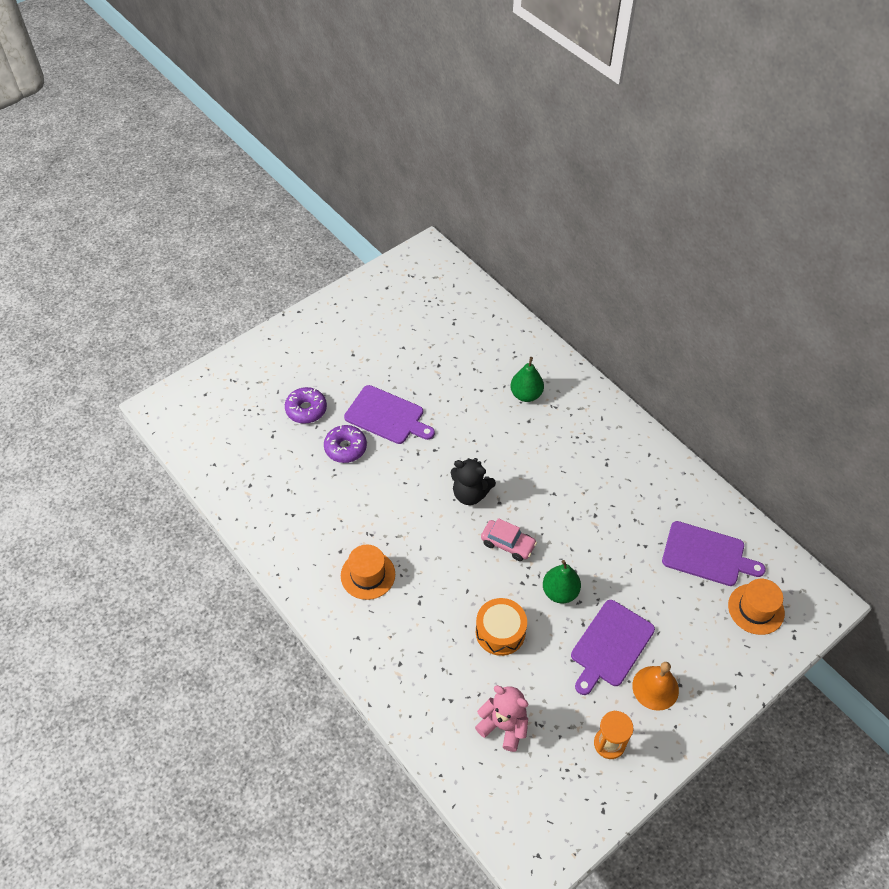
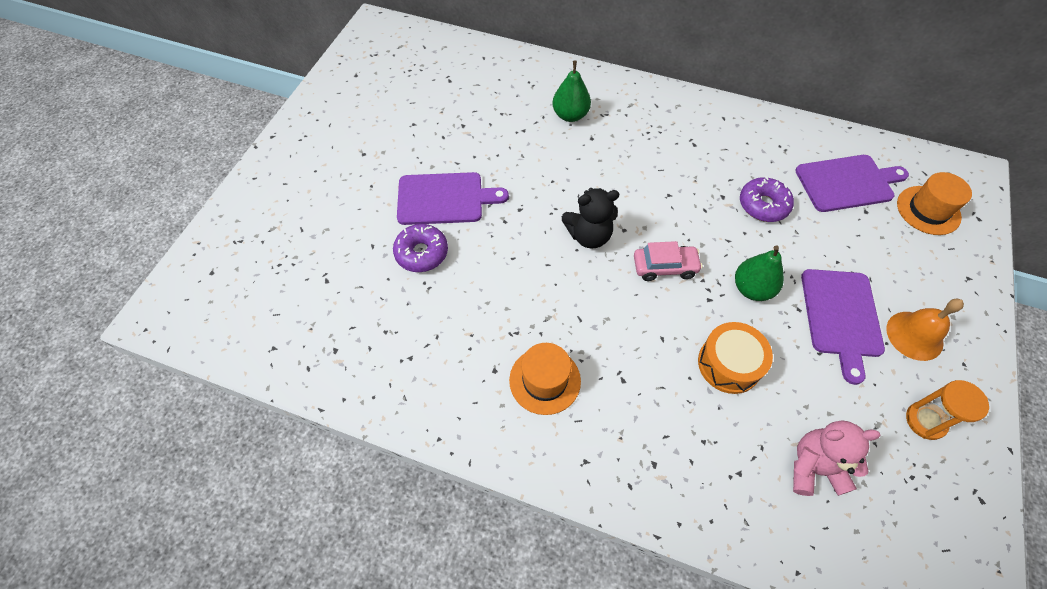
camera: 30 degrees left, 5 degrees up
purple donut [285,387,327,424] -> purple donut moved to [740,176,794,222]

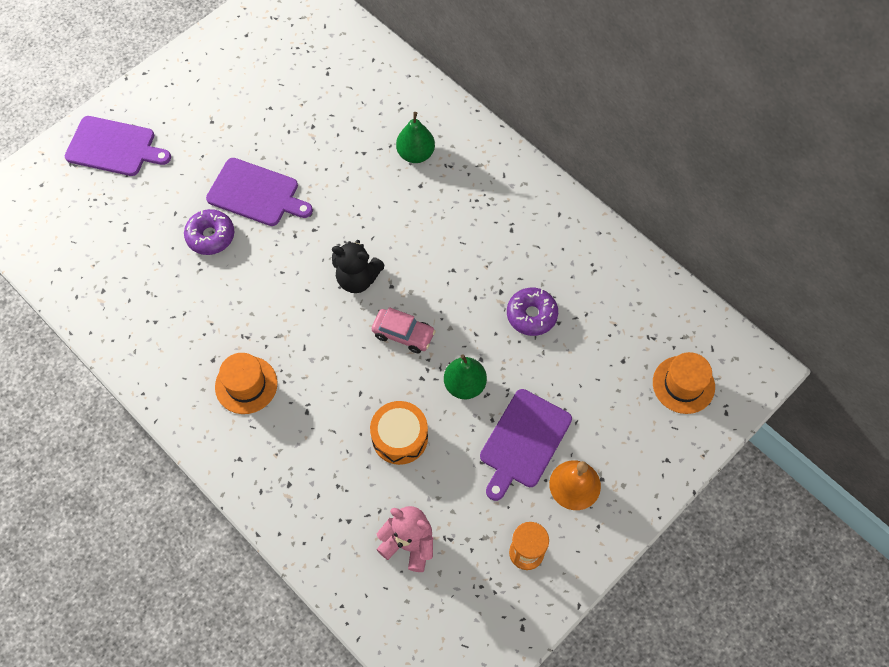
camera: 25 degrees right, 5 degrees up
purple cutting board [795,155,909,212] -> purple cutting board moved to [65,116,171,176]

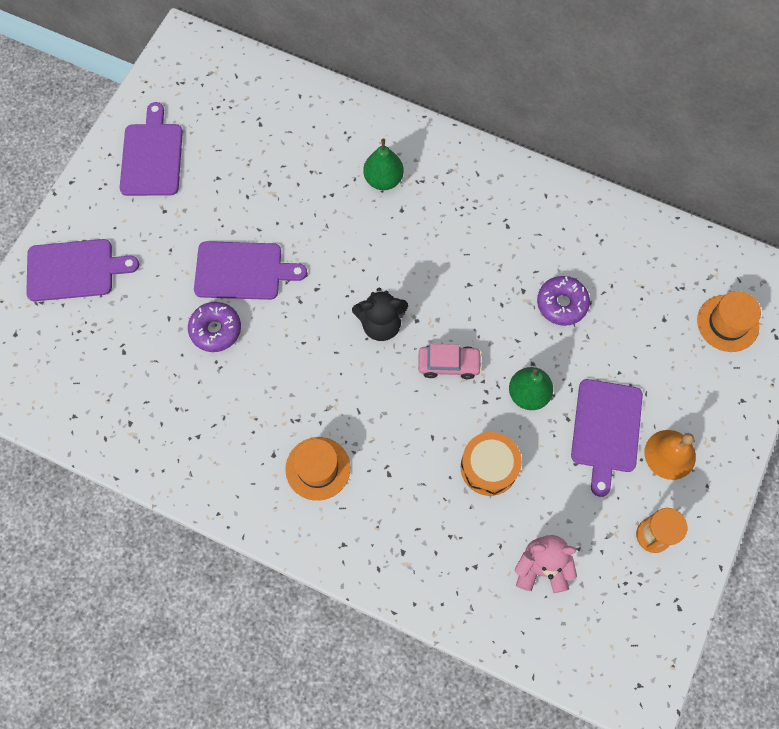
camera: 20 degrees left, 5 degrees up
none -> purple cutting board [120,102,183,196]

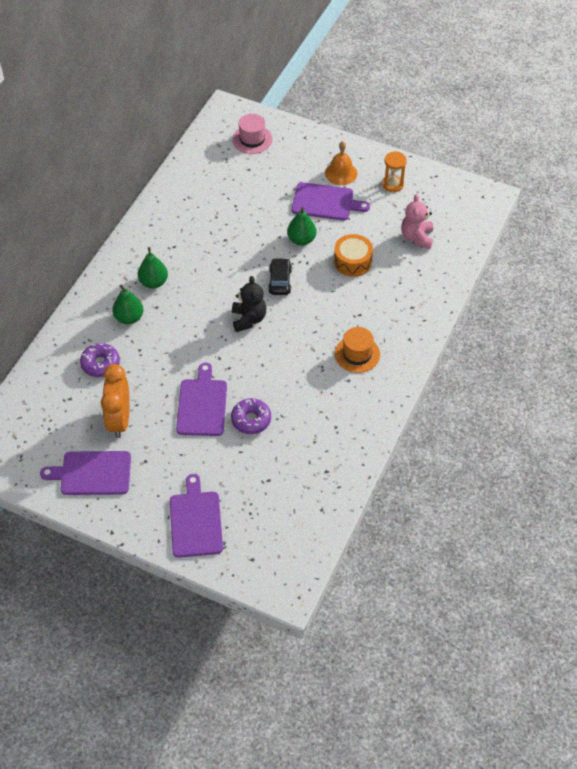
camera: 90 degrees left, 15 degrees down
pink car [418,344,482,379] -> black car [268,258,292,295]
purple donut [537,276,590,326] -> purple donut moved to [80,343,120,377]
orange hat [697,291,761,352] -> pink hat [232,114,272,154]
none -> orange clock [101,364,130,438]
none -> green pear [138,247,168,289]

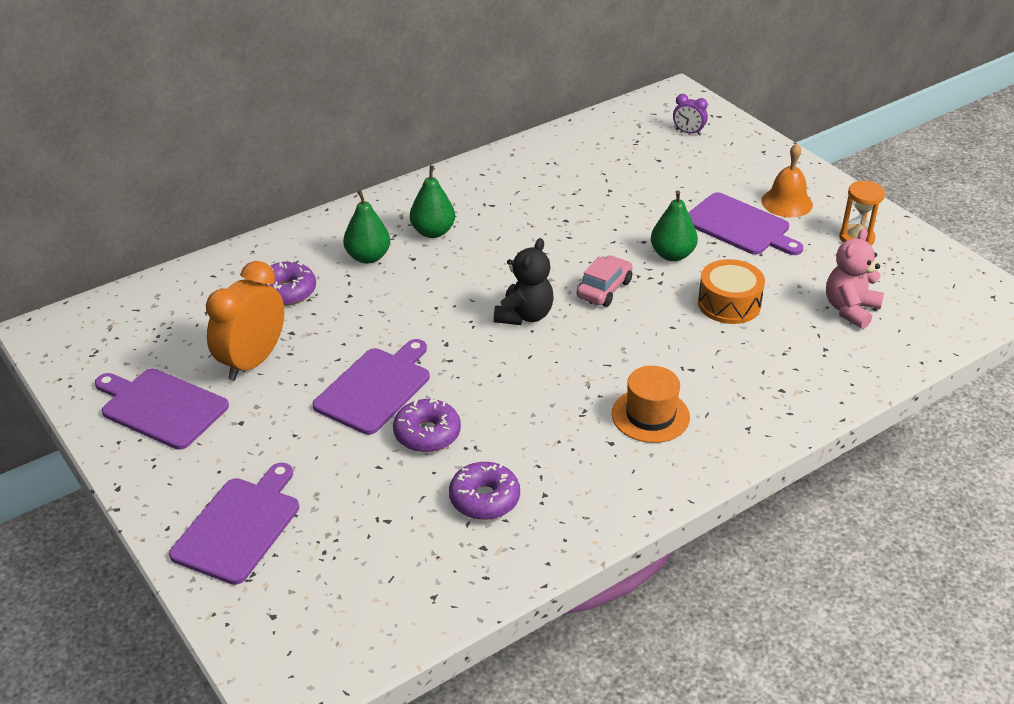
camera: 30 degrees right, 15 degrees down
pink hat [232,114,272,154] -> purple clock [673,94,708,136]
black car [268,258,292,295] -> pink car [576,255,633,307]
none -> purple donut [449,462,520,520]

